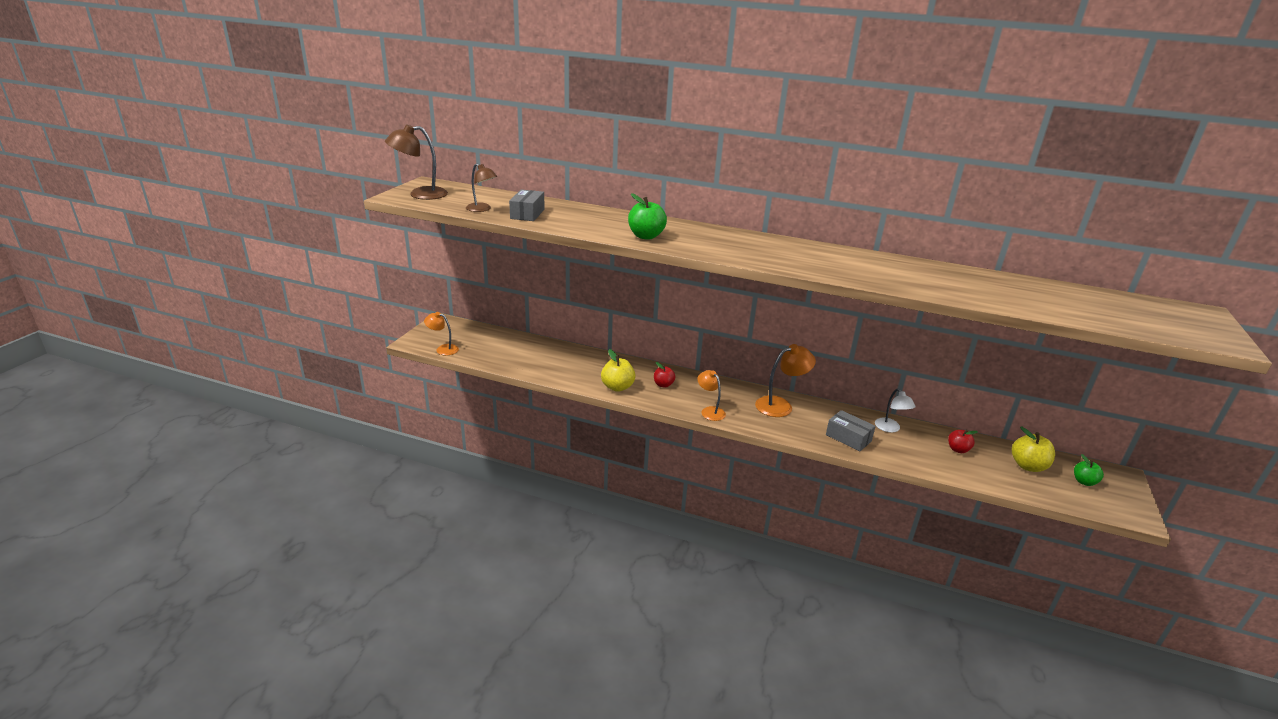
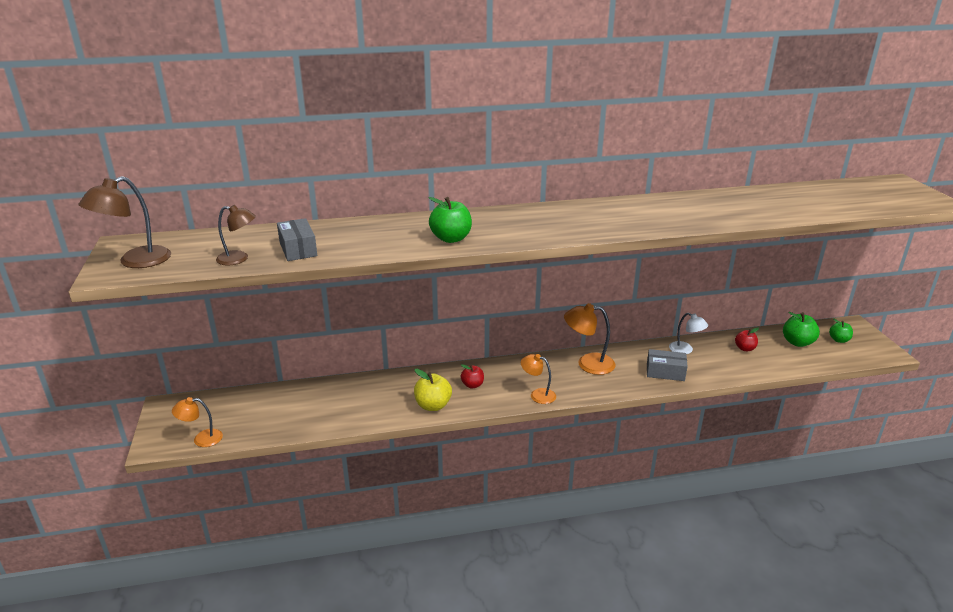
camera: 30 degrees left, 0 degrees up
orange lamp [755,344,816,417] -> orange lamp turned 120 degrees counterclockwise [564,303,616,375]
yellow apple [1012,427,1055,472] -> green apple [783,312,820,347]

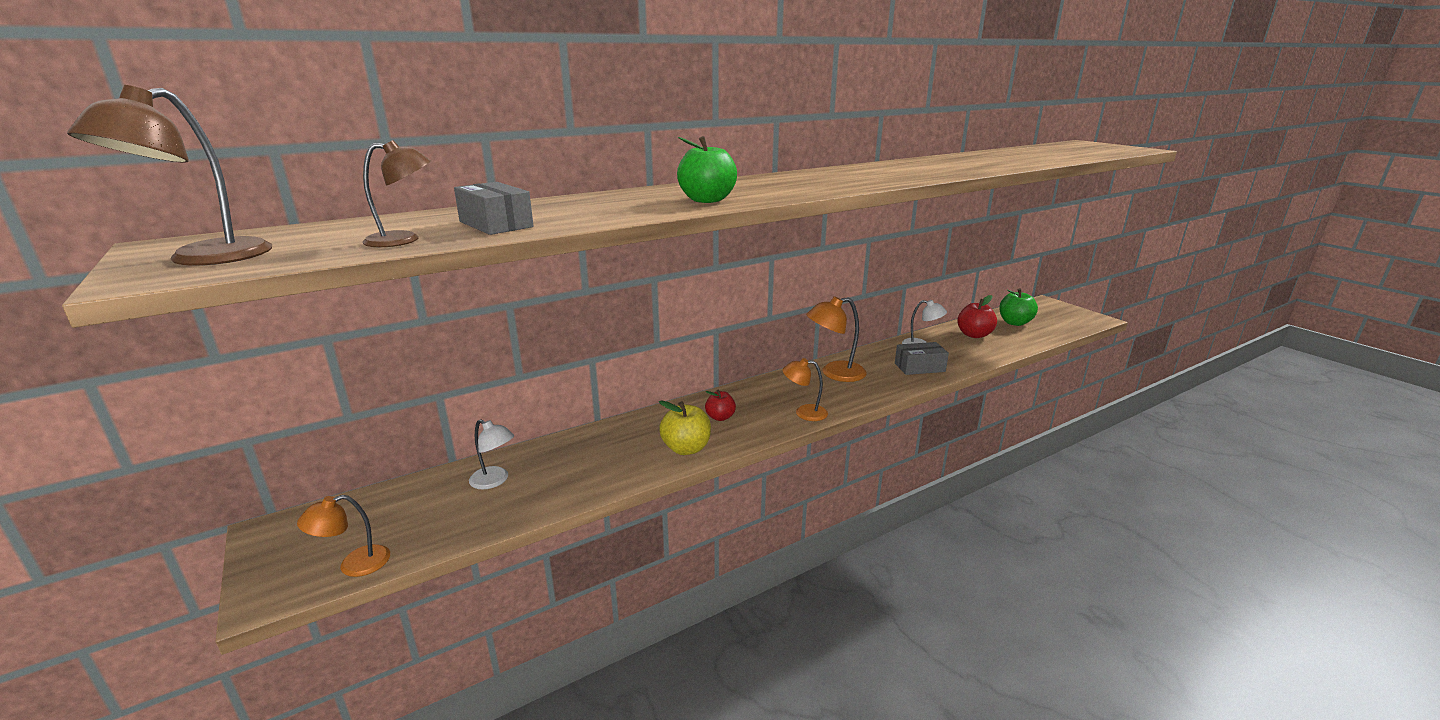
camera: 20 degrees left, 5 degrees down
red apple [735,328,759,351] -> red apple [957,295,997,338], size x1.55
green apple [829,319,853,343] -> none
none -> white lamp [469,419,514,489]

